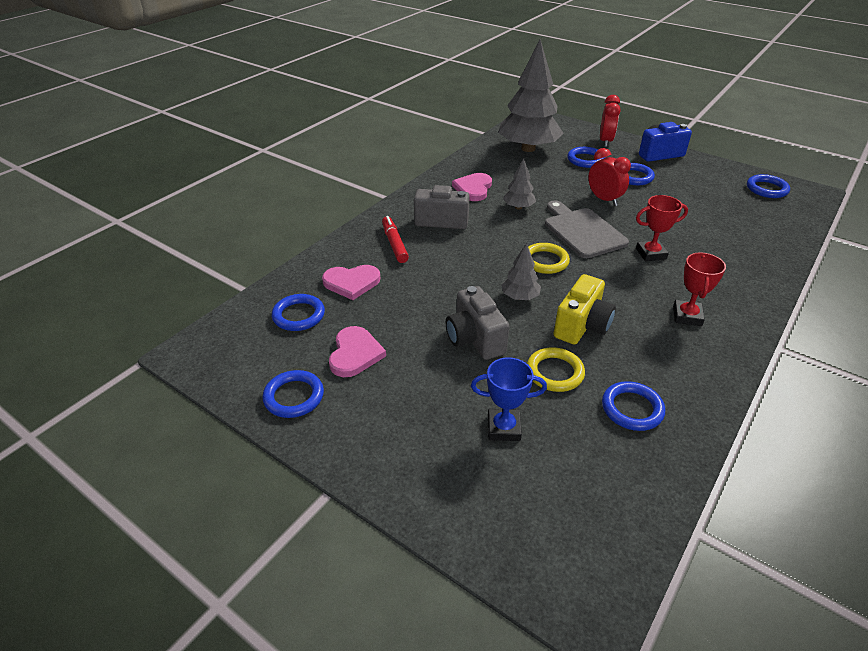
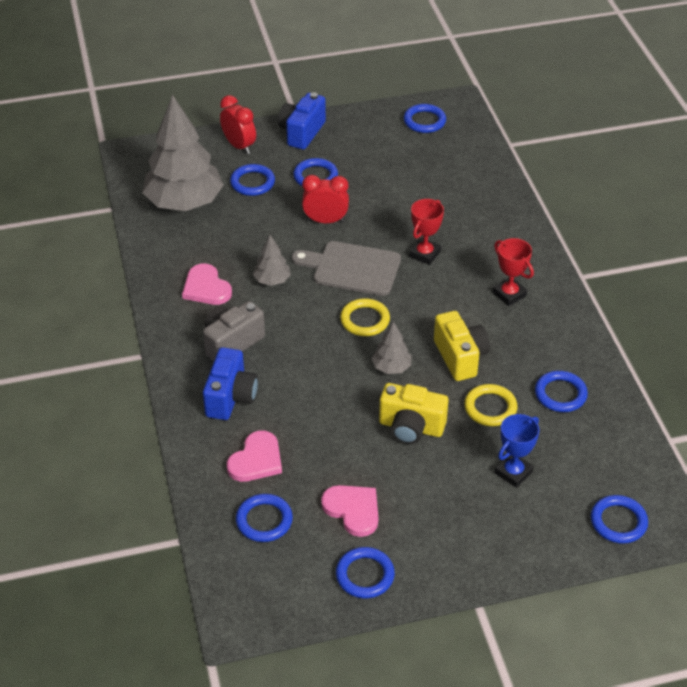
camera: 50 degrees left, 5 degrees up
red marker [382,216,409,263] -> blue camera [203,347,258,420]
grey camera [446,286,509,360] -> yellow camera [379,383,449,444]
none -> blue ring [591,495,648,543]

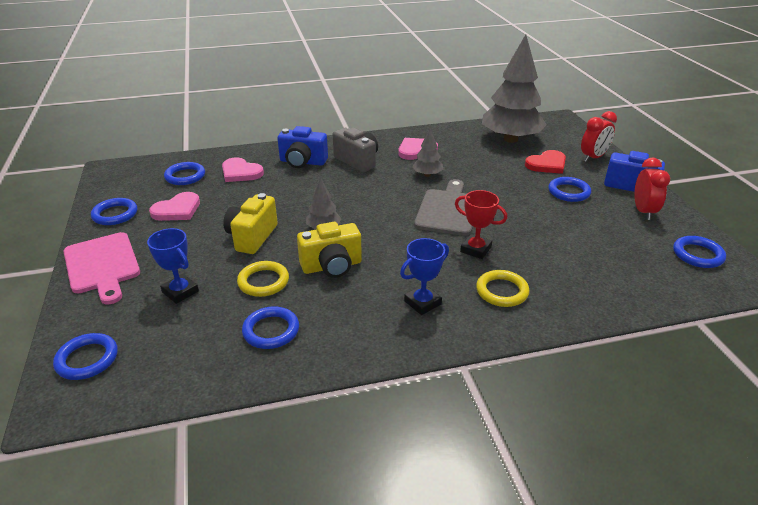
camera: 90 degrees right, 10 degrees down
blue ring [230,164,275,196] -> red heart [525,150,566,174]
red clock [302,175,349,223] -> red clock moved to [634,157,670,220]
yellow ring [340,298,390,336] -> yellow ring moved to [476,270,529,307]
red trophy [493,238,534,306] -> blue trophy [400,238,449,315]
none -> pink cutting board [63,232,140,305]

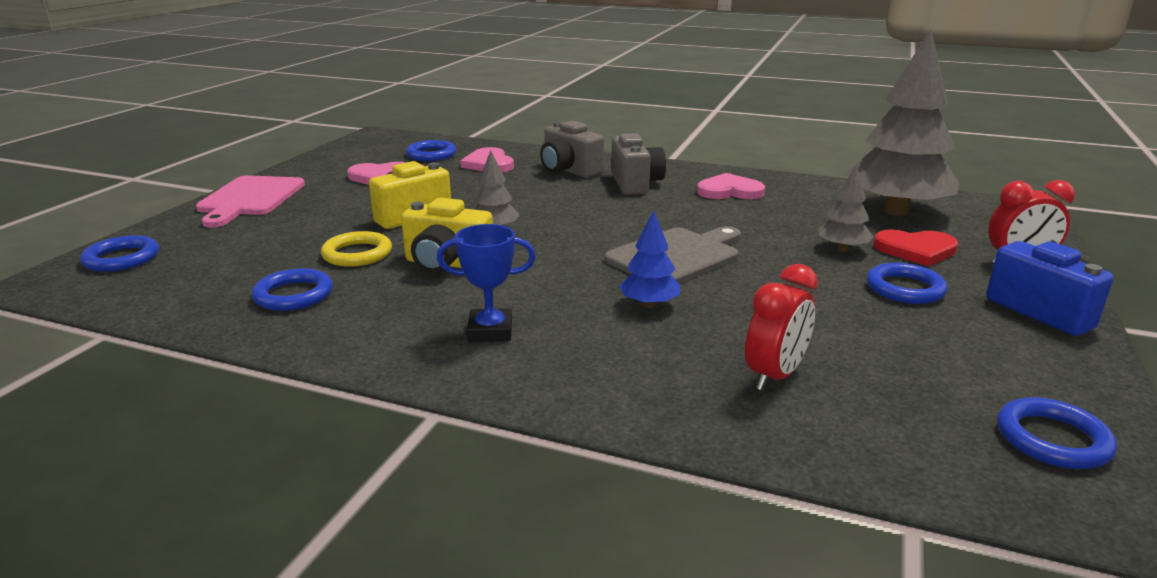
camera: 35 degrees right, 10 degrees down
blue ring [91,198,137,225] -> none
blue trophy [147,228,199,304] -> none
blue camera [277,126,328,168] -> grey camera [540,120,604,178]
grey tree [412,128,443,177] -> grey tree moved to [818,165,873,252]
red trophy [455,190,507,259] -> blue tree [619,210,680,308]
yellow ring [476,270,529,307] -> none
red clock [634,157,670,220] -> red clock moved to [745,264,818,391]

